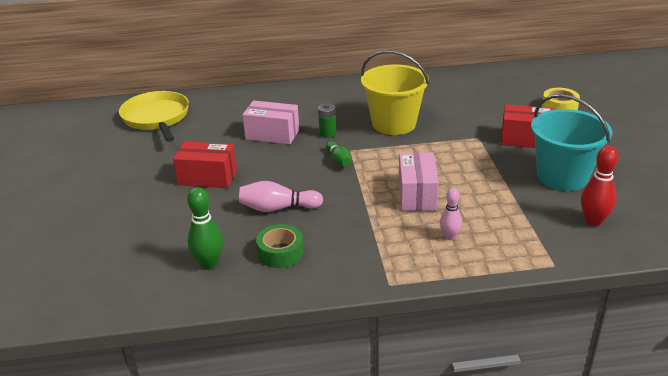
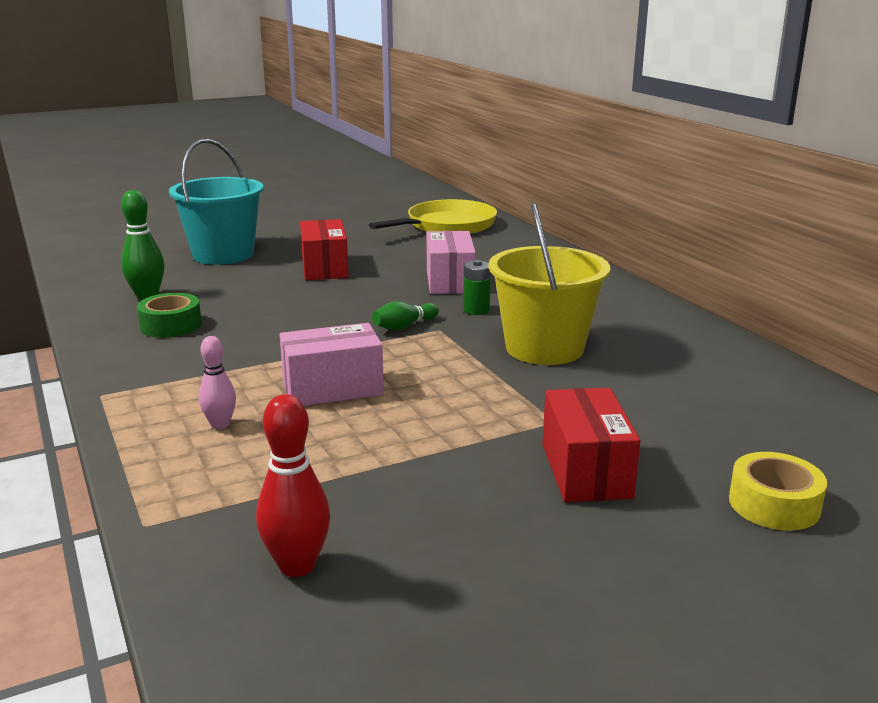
camera: 70 degrees right, 10 degrees down
pink bowling pin [239,181,323,212] -> none
turquoise bucket [531,94,612,191] -> turquoise bucket moved to [169,139,264,265]

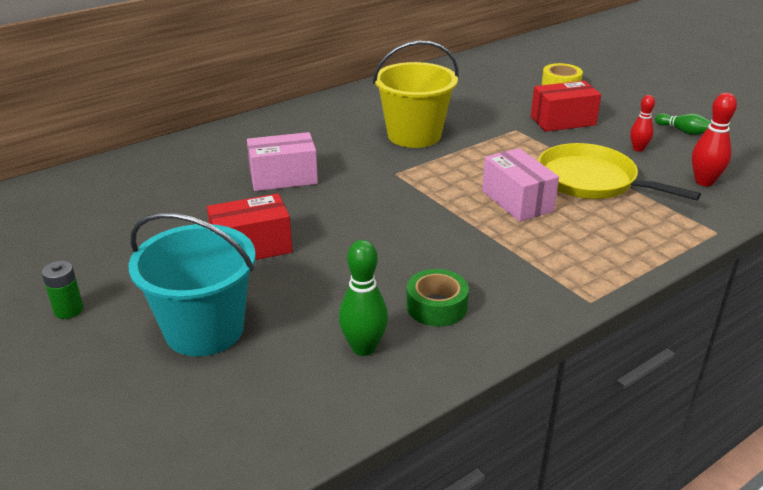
camera: 100 degrees left, 10 degrees up
pink bowling pin [199,336,236,429] -> none
yellow pan [369,199,497,234] -> yellow pan moved to [538,143,701,200]
green bowling pin [372,301,439,330] -> green bowling pin moved to [655,113,711,135]
green battery [463,260,491,315] -> green battery moved to [42,261,84,319]
none -> red bowling pin [630,95,655,152]

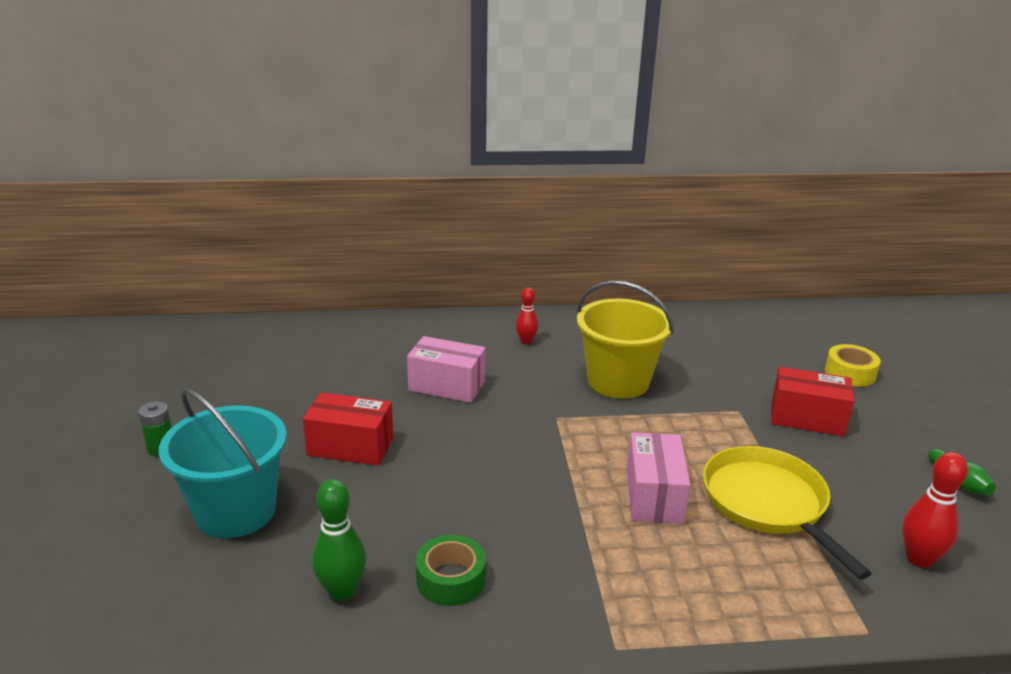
camera: 30 degrees right, 5 degrees down
red bowling pin [630,95,655,152] -> red bowling pin moved to [516,288,538,344]

